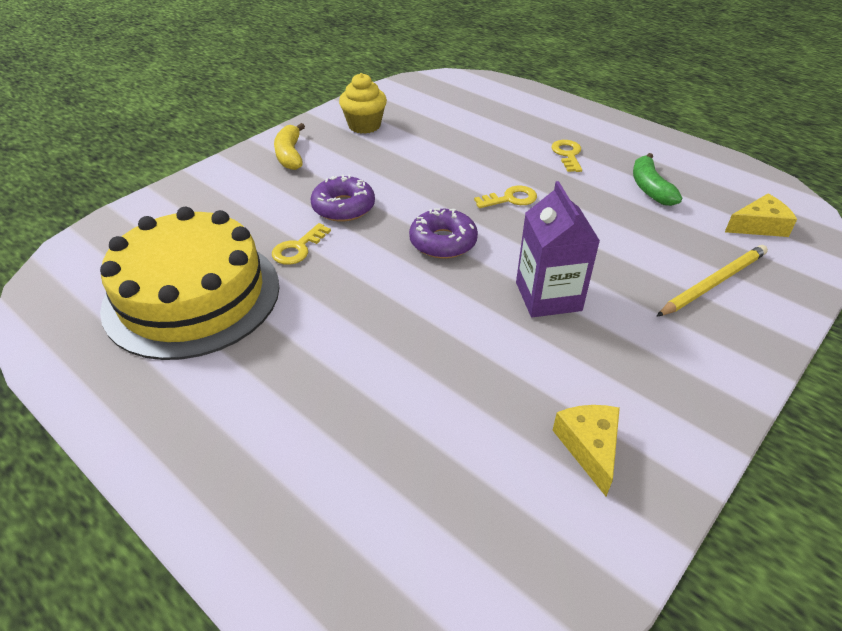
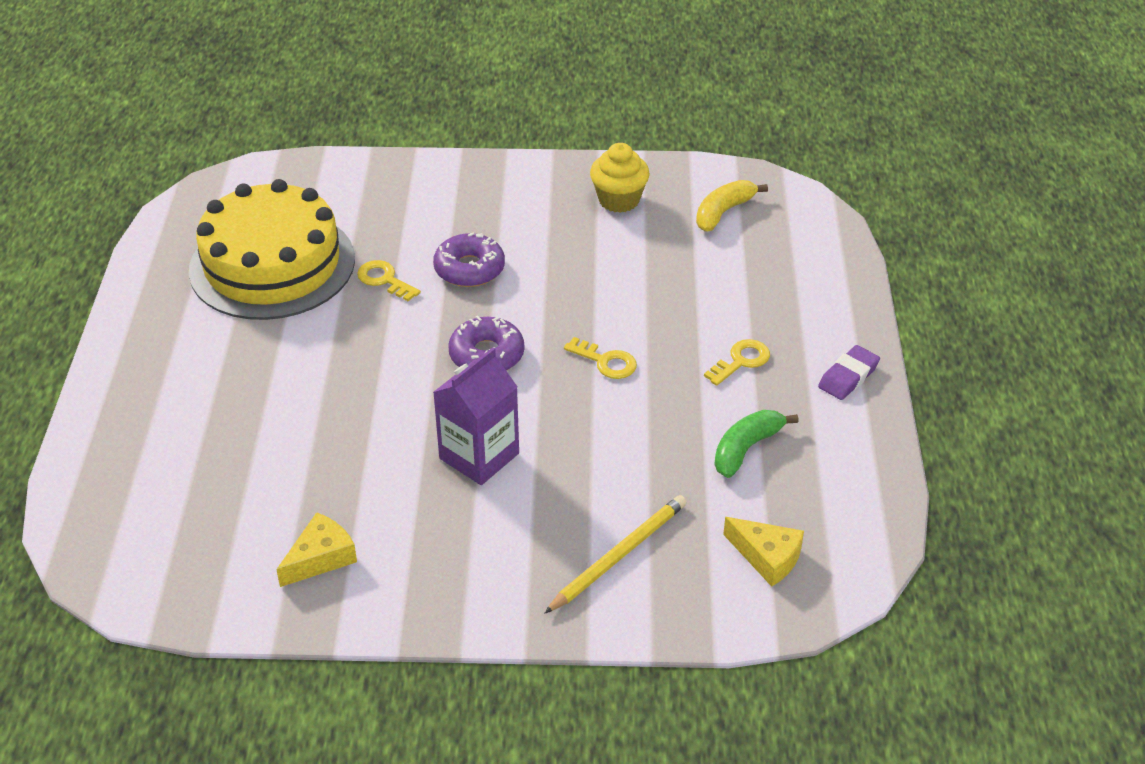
camera: 50 degrees right, 0 degrees up
yellow key [272,223,331,265] -> yellow key turned 45 degrees clockwise [357,260,421,301]
yellow banana [274,123,305,170] -> yellow banana moved to [696,180,768,232]
yellow pencil [656,245,768,317] -> yellow pencil turned 60 degrees counterclockwise [544,495,687,614]
none -> purple eraser [818,345,880,400]

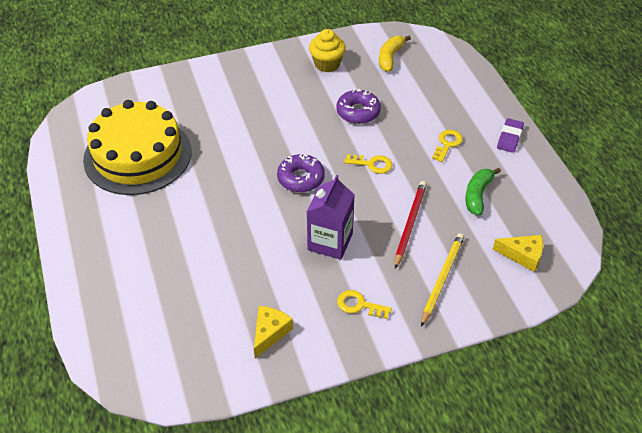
camera: 20 degrees left, 5 degrees up
yellow key [357,260,421,301] -> yellow key moved to [337,290,392,319]
purple donut [433,232,505,287] -> purple donut moved to [336,89,381,124]
none -> red pencil [395,181,427,269]

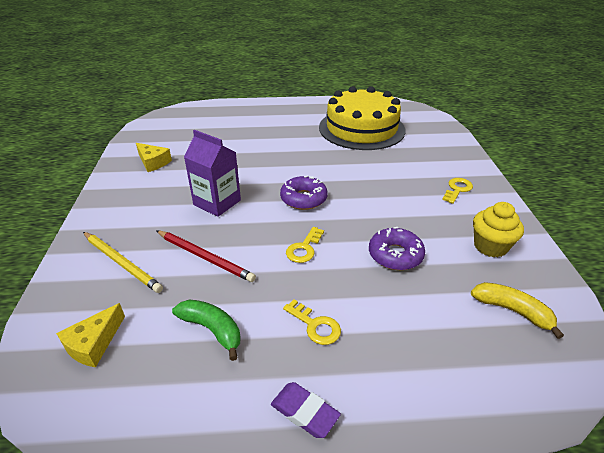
camera: 105 degrees right, 10 degrees down
yellow key [337,290,392,319] -> yellow key moved to [442,178,473,204]

